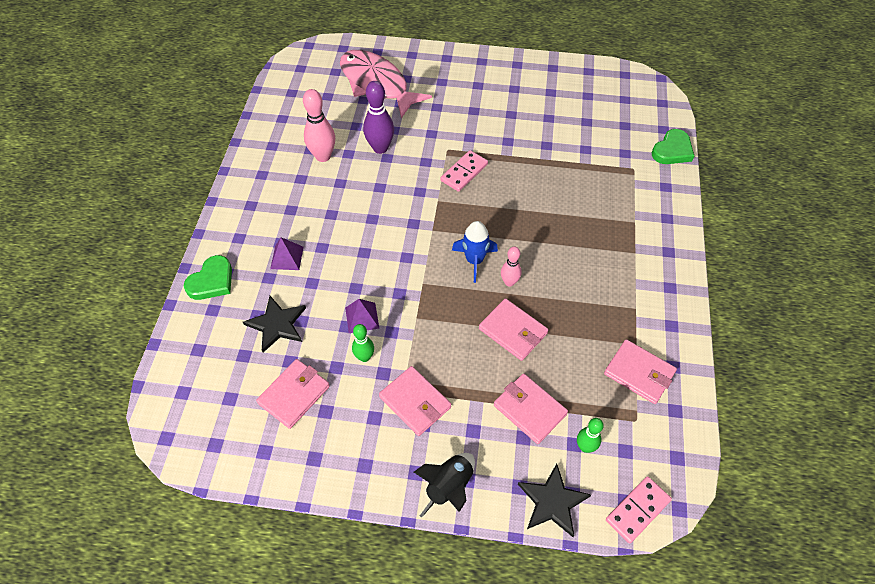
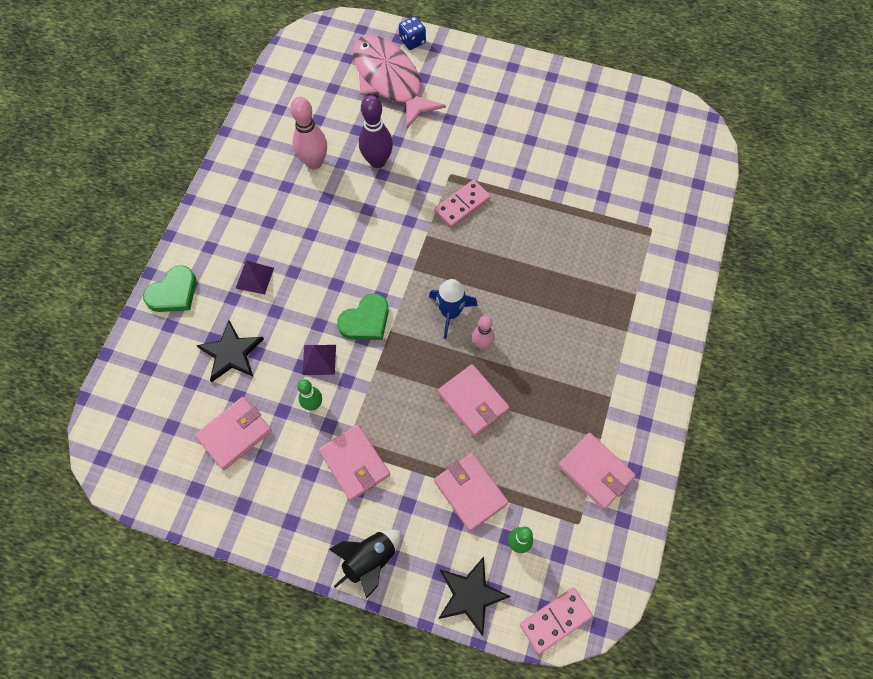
camera: 10 degrees right, 10 degrees up
green heart [652,129,694,164] -> green heart moved to [337,293,389,340]
none -> blue dice [399,16,426,50]

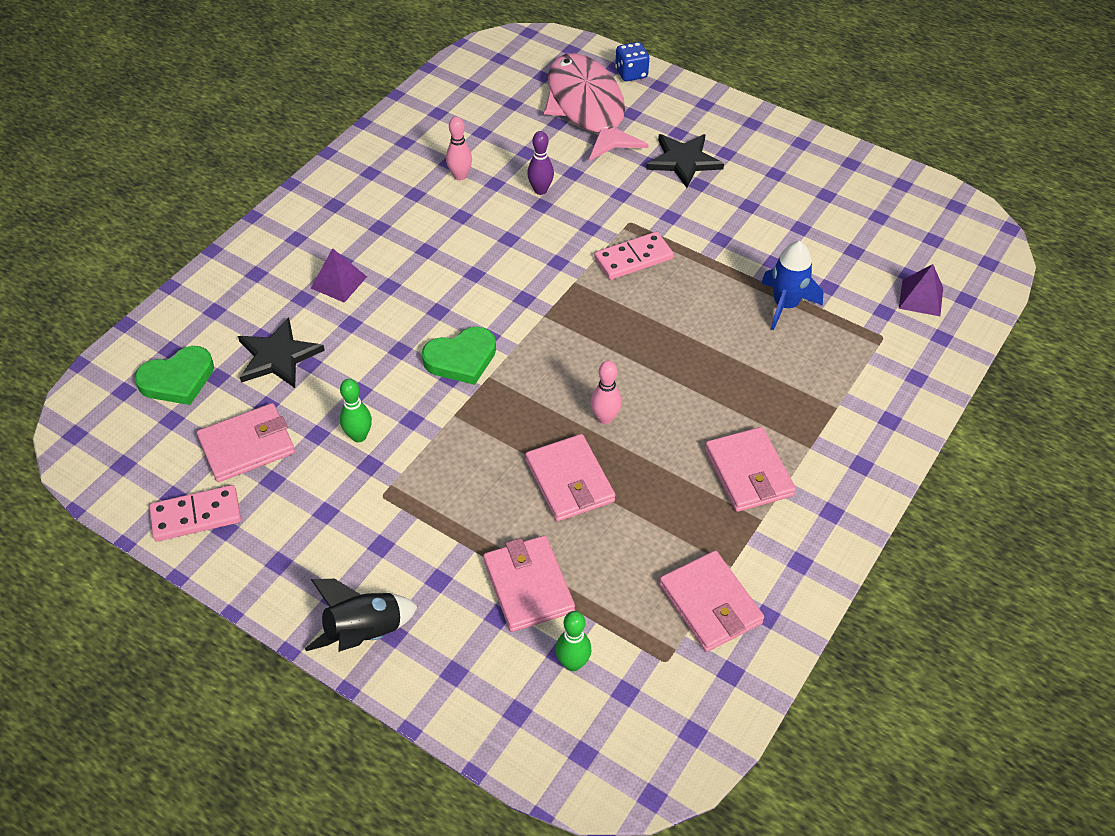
camera: 15 degrees right, 15 degrees down
green heart [143,265,196,312] -> green heart moved to [134,346,214,405]
pink bowling pin [290,96,327,169] -> pink bowling pin [446,117,472,181], size x0.60
purple pyramid [302,345,336,375] -> purple pyramid moved to [899,264,943,316]
pink wallet [319,425,390,501] -> pink wallet moved to [705,427,796,512]
purple bowling pin [359,95,393,168] -> purple bowling pin [527,131,554,195], size x0.60
blue rocket [429,279,478,339] -> blue rocket moved to [761,241,823,330]
black star [438,557,511,636] -> black star moved to [646,134,724,188]
pink domino [520,588,593,654] -> pink domino moved to [149,485,241,542]

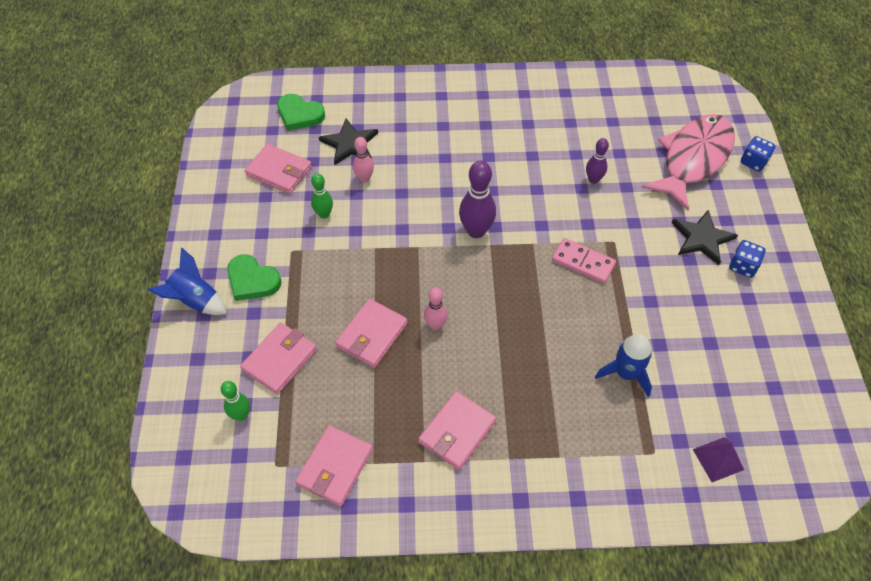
camera: 55 degrees right, 5 degrees up
pink domino [149,485,241,542] -> none
black rocket [305,579,418,652] -> blue rocket [148,248,227,315]
purple pyramid [311,248,367,303] -> none
green heart [422,327,496,385] -> green heart moved to [227,254,281,301]
pink bowling pin [446,117,472,181] -> pink bowling pin moved to [353,137,374,182]
none -> purple bowling pin [459,161,496,238]
none -> blue dice [729,240,766,278]

